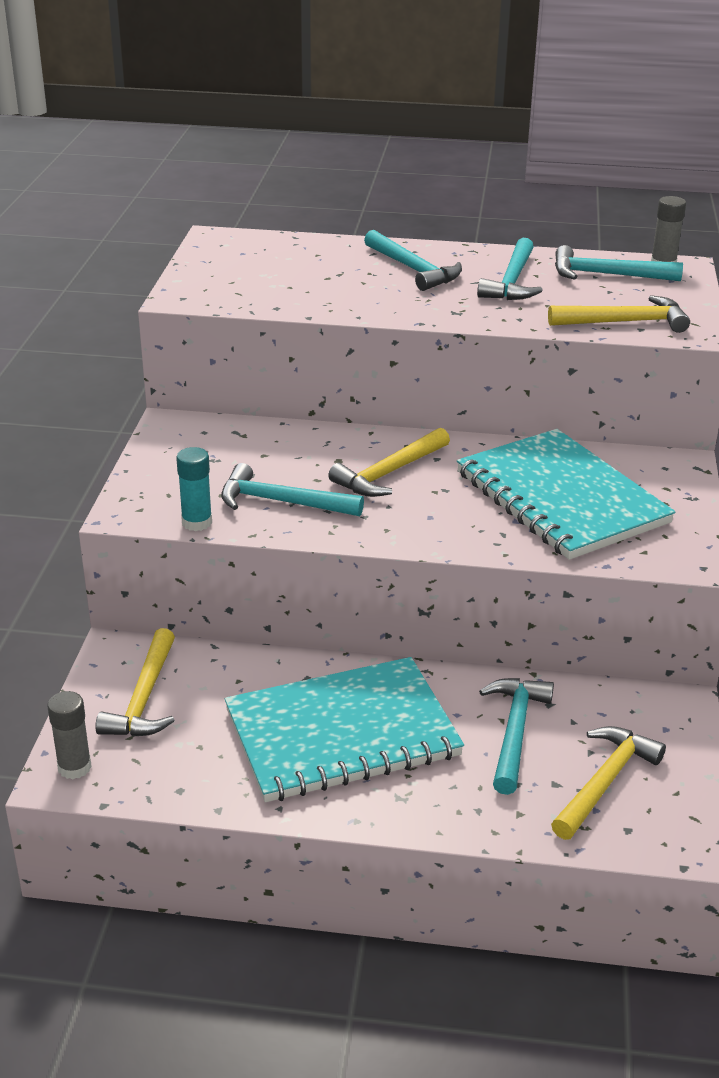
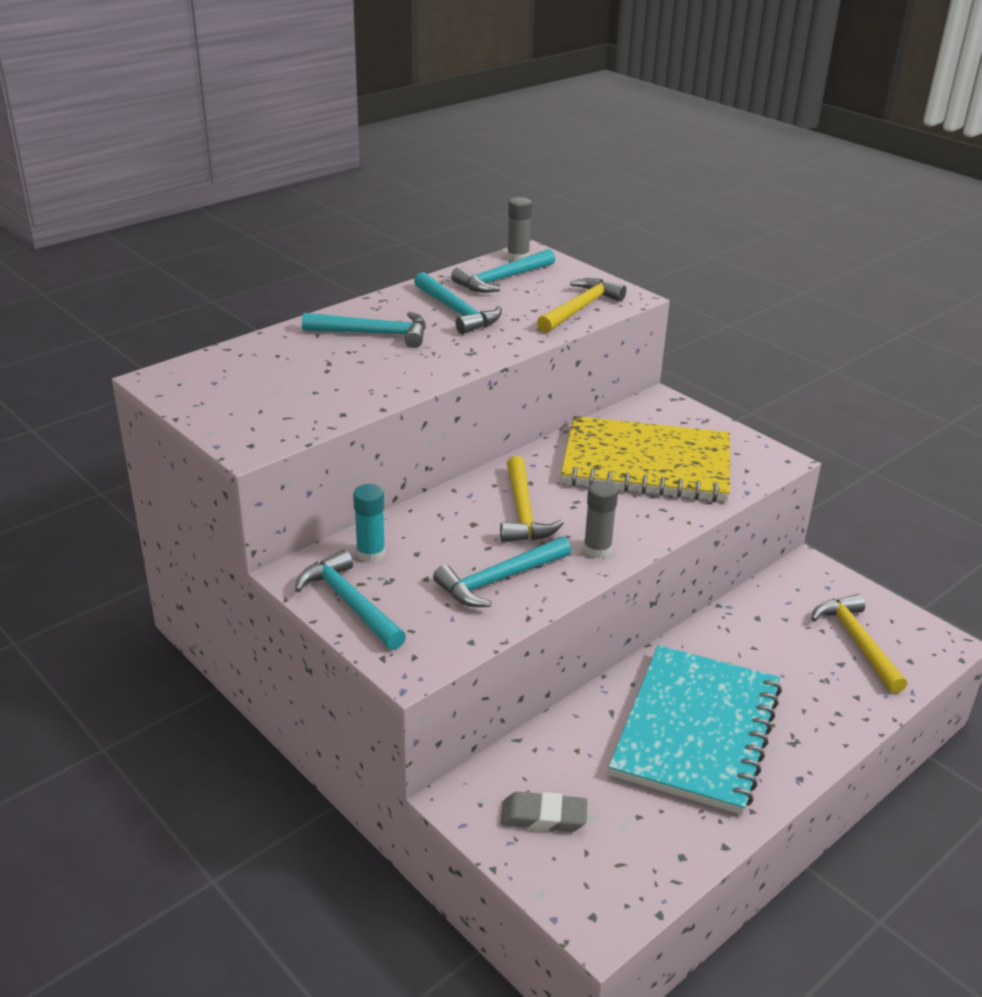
camera: 50 degrees left, 0 degrees up
grey glue stick [47,691,92,779] -> grey glue stick moved to [583,481,618,558]
yellow hammer [95,628,175,737] -> grey eraser [500,792,588,832]
turquoise glue stick [176,447,212,531] -> turquoise glue stick moved to [353,484,386,563]
turquoise notebook [457,429,676,560] -> yellow notebook [561,416,730,502]
turquoise hammer [479,678,554,795] -> turquoise hammer moved to [295,550,406,650]

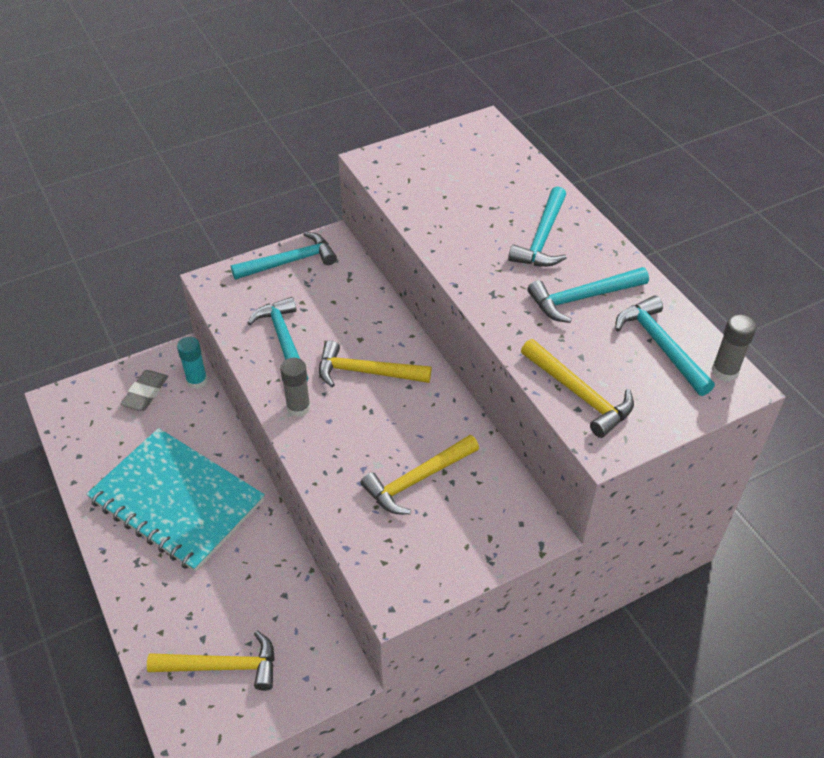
camera: 105 degrees right, 15 degrees up
turquoise glue stick [353,484,386,563] -> turquoise glue stick moved to [177,337,208,389]
yellow notebook [561,416,730,502] -> yellow hammer [361,435,479,514]

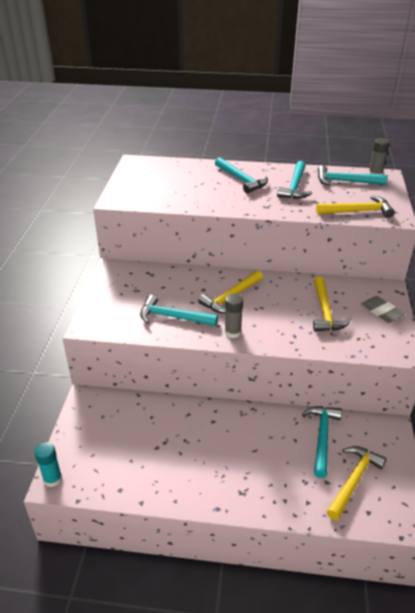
camera: 55 degrees left, 10 degrees down
turquoise notebook [86,428,265,572] -> none
grey eraser [121,370,168,411] -> grey eraser moved to [361,296,405,323]
turquoise glue stick [177,337,208,389] -> turquoise glue stick moved to [34,442,62,487]
turquoise hammer [231,232,337,280] -> turquoise hammer moved to [302,406,342,478]

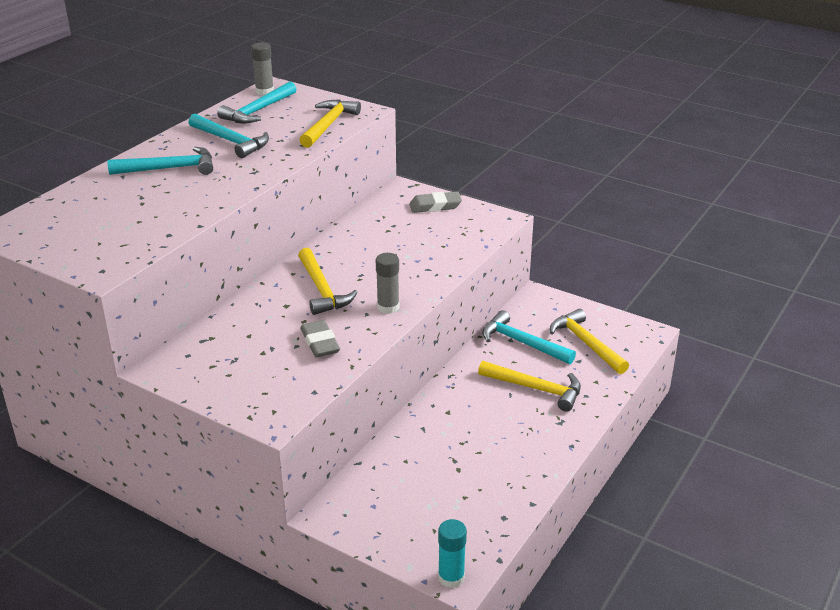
camera: 65 degrees left, 5 degrees down
turquoise hammer [140,295,218,326] -> grey eraser [300,320,340,357]
yellow hammer [313,277,351,331] -> yellow hammer moved to [478,361,581,411]

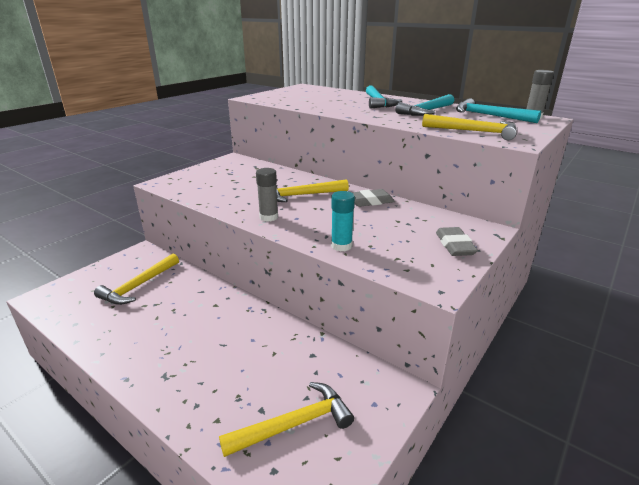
camera: 95 degrees right, 5 degrees down
grey eraser [300,320,340,357] -> grey eraser moved to [352,189,395,207]
turquoise glue stick [438,519,467,588] -> turquoise glue stick moved to [331,191,355,252]
yellow hammer [478,361,581,411] -> yellow hammer moved to [94,253,179,305]
turquoise hammer [482,310,576,364] -> none

